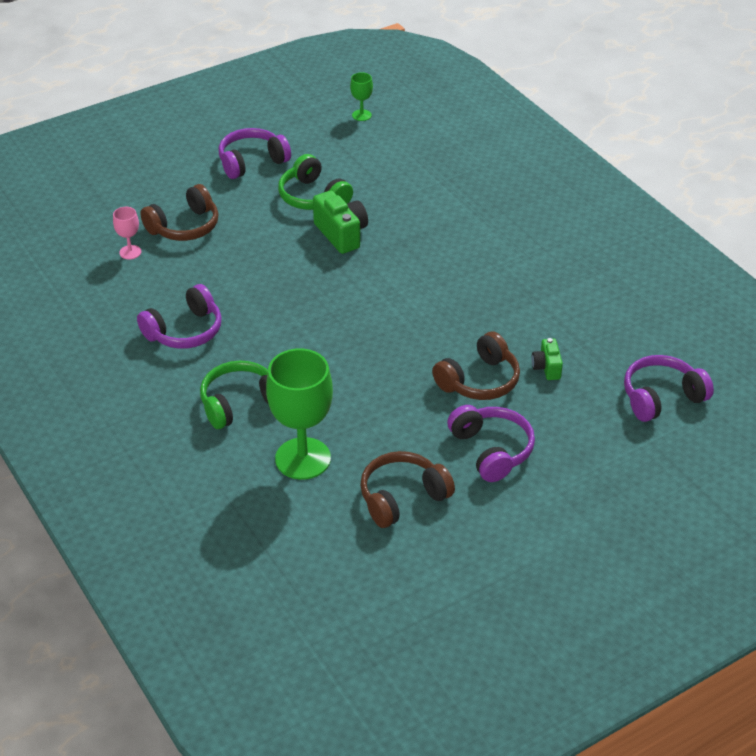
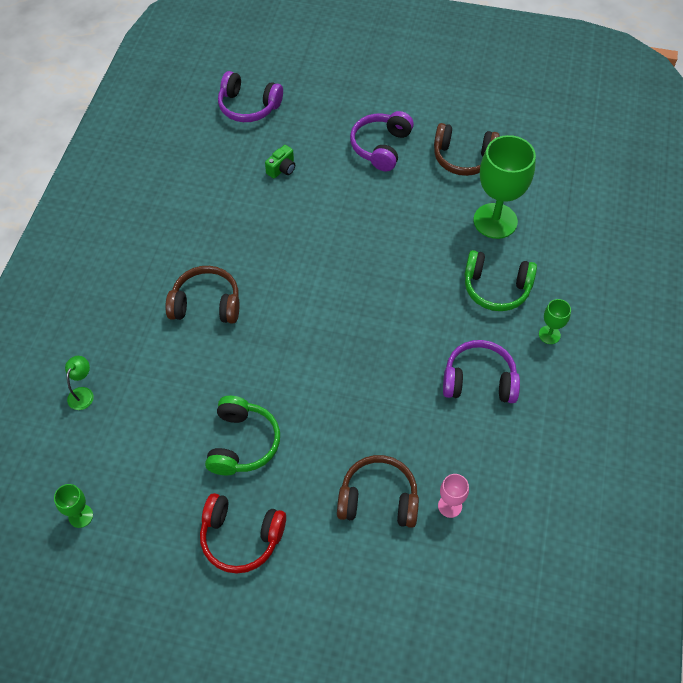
camera: 135 degrees left, 15 degrees up
purple headphones [218,128,291,179] -> red headphones [200,493,286,574]
green camera [313,190,368,254] -> none
brown headphones [432,331,520,400] -> brown headphones moved to [165,266,239,324]
none -> green lamp [65,356,94,410]
none -> green goblet [539,299,571,344]

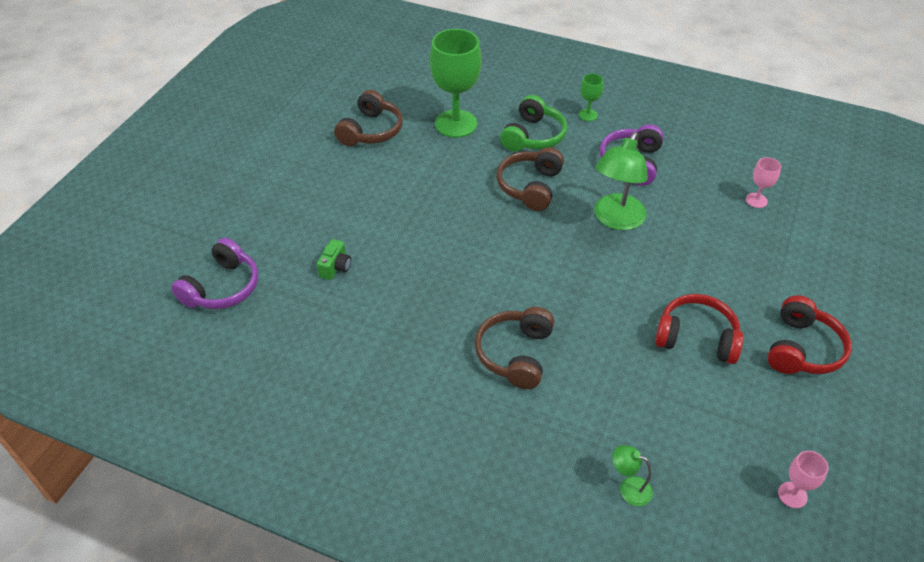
camera: 80 degrees left, 10 degrees down
green goblet [54,484,93,528] -> pink goblet [778,451,828,508]
green headphones [205,396,280,475] -> red headphones [655,294,744,364]
green camera [265,145,295,178] -> green camera turned 60 degrees clockwise [317,239,351,280]
brown headphones [337,455,419,528] -> brown headphones moved to [496,147,564,211]
purple headphones [350,111,414,171] -> none
none -> green lamp [594,132,648,230]

